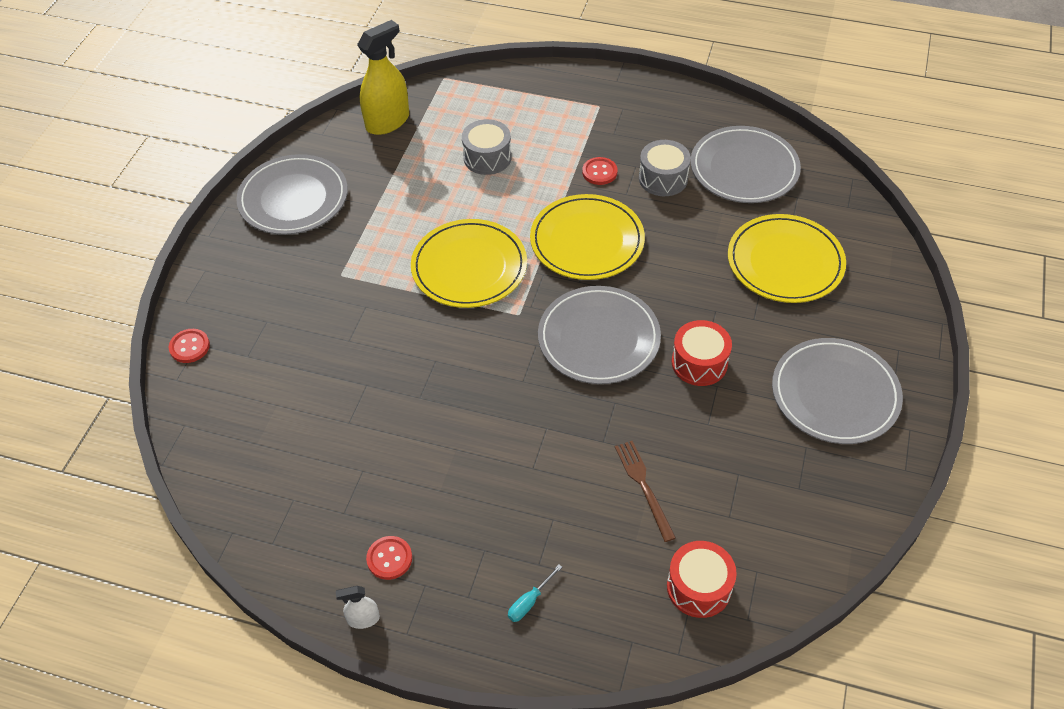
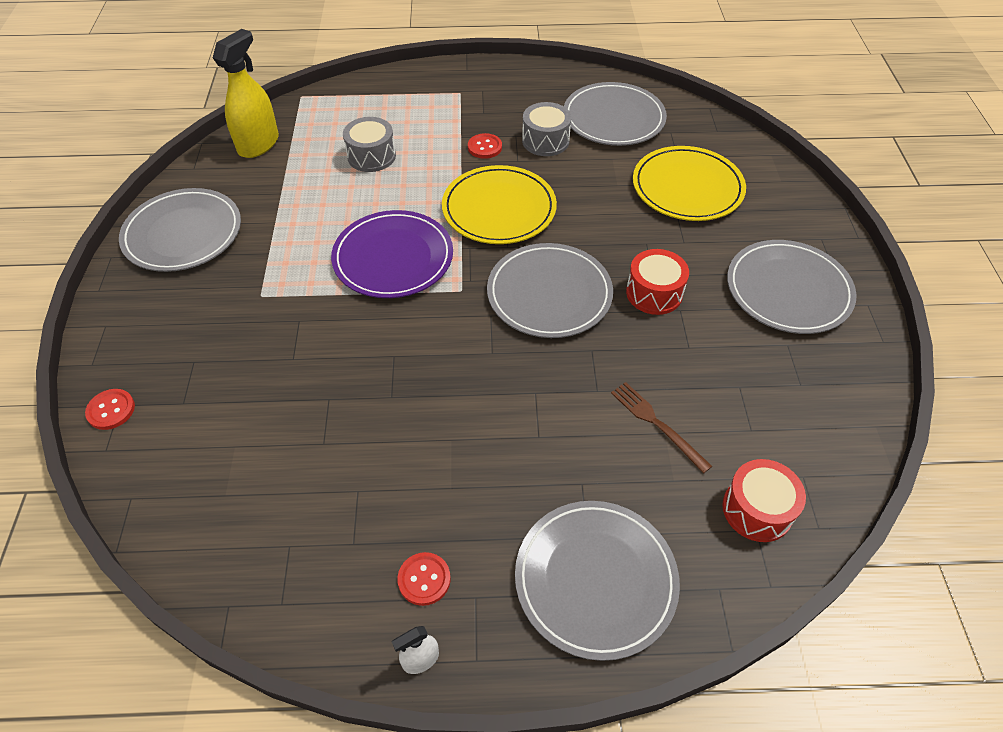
camera: 20 degrees left, 0 degrees up
yellow plate [411,219,527,308] -> purple plate [331,210,453,298]
turquoise screwdriver [508,564,562,622] -> grey plate [515,501,680,661]

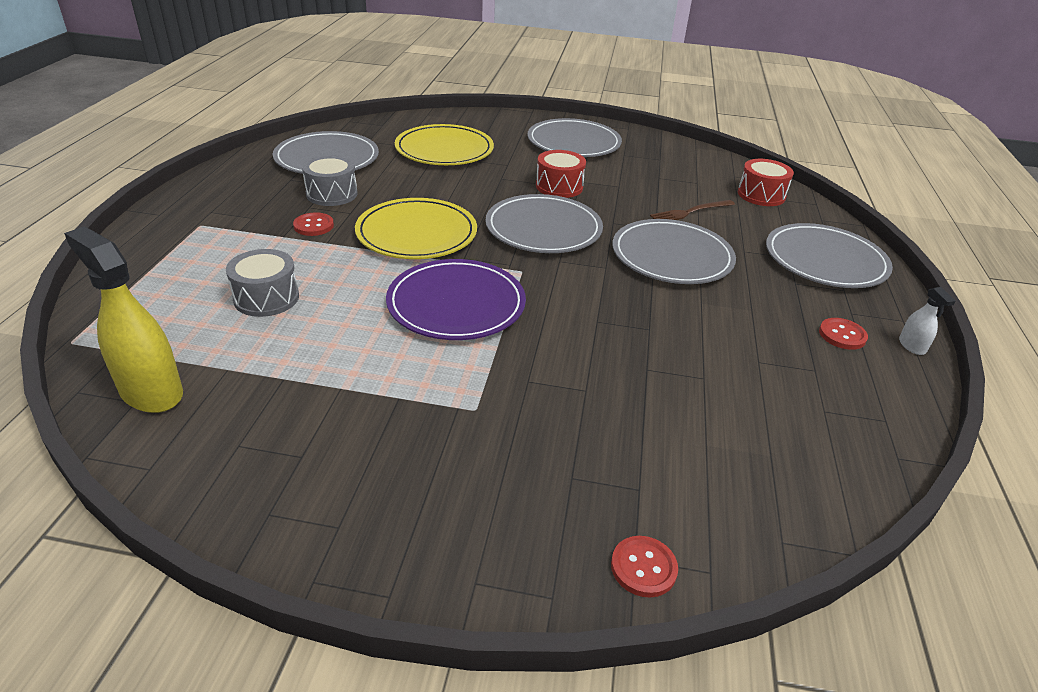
camera: 80 degrees left, 15 degrees down
grey plate [119,188,241,272] -> grey plate moved to [612,219,736,284]

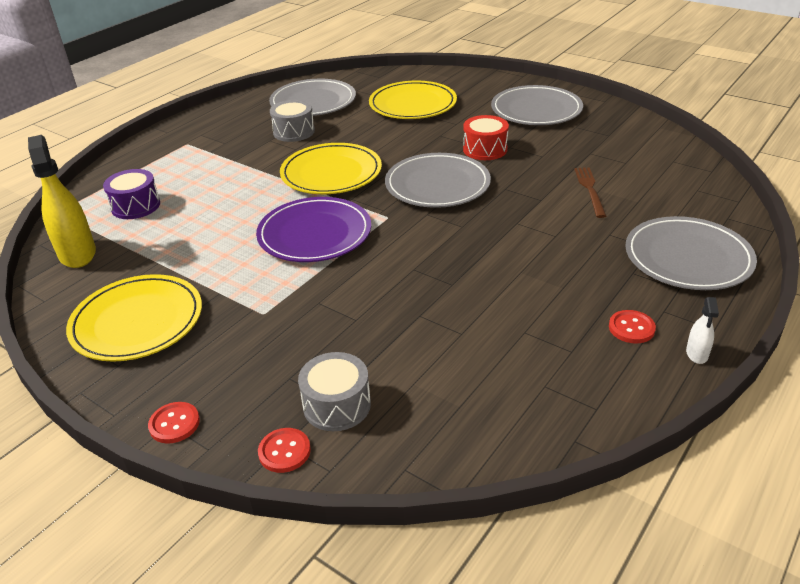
camera: 30 degrees right, 0 degrees up
grey drum [226,249,299,317] -> grey drum moved to [298,352,371,431]
red button [293,212,334,236] -> red button moved to [148,402,200,444]
grey plate [612,219,736,284] -> none
brown fork [650,200,735,220] -> brown fork turned 90 degrees clockwise [574,167,606,218]
red drum [738,159,794,206] -> none
none -> yellow plate [66,274,202,362]
none -> purple drum [103,169,160,219]

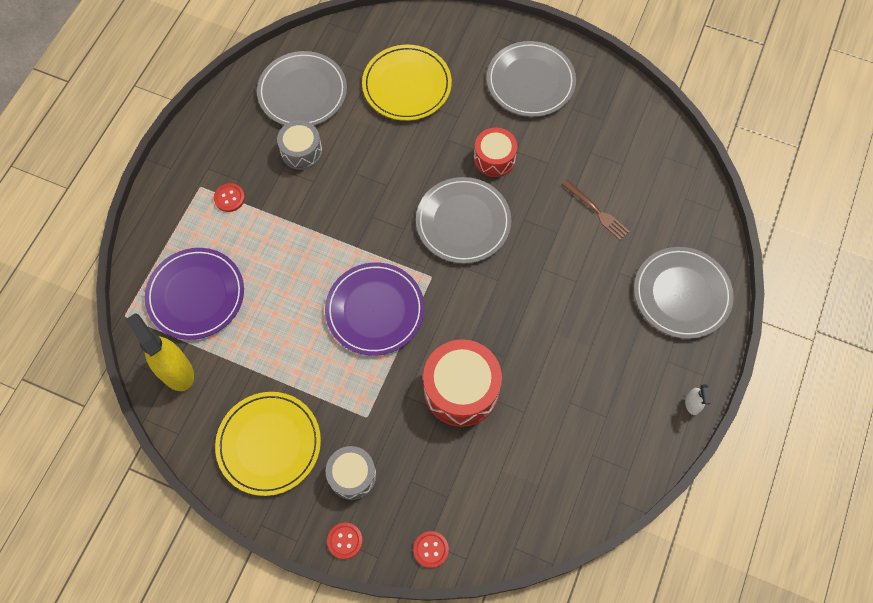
camera: 15 degrees left, 30 degrees up
purple drum [103,169,160,219] -> purple plate [145,248,244,340]
yellow plate [280,143,382,194] -> none
grey drum [298,352,371,431] -> grey drum moved to [326,446,376,500]
brown fork [574,167,606,218] -> brown fork turned 150 degrees clockwise [562,180,630,240]
red button [609,310,656,344] -> red button moved to [214,183,245,212]
none -> red drum [423,339,502,427]

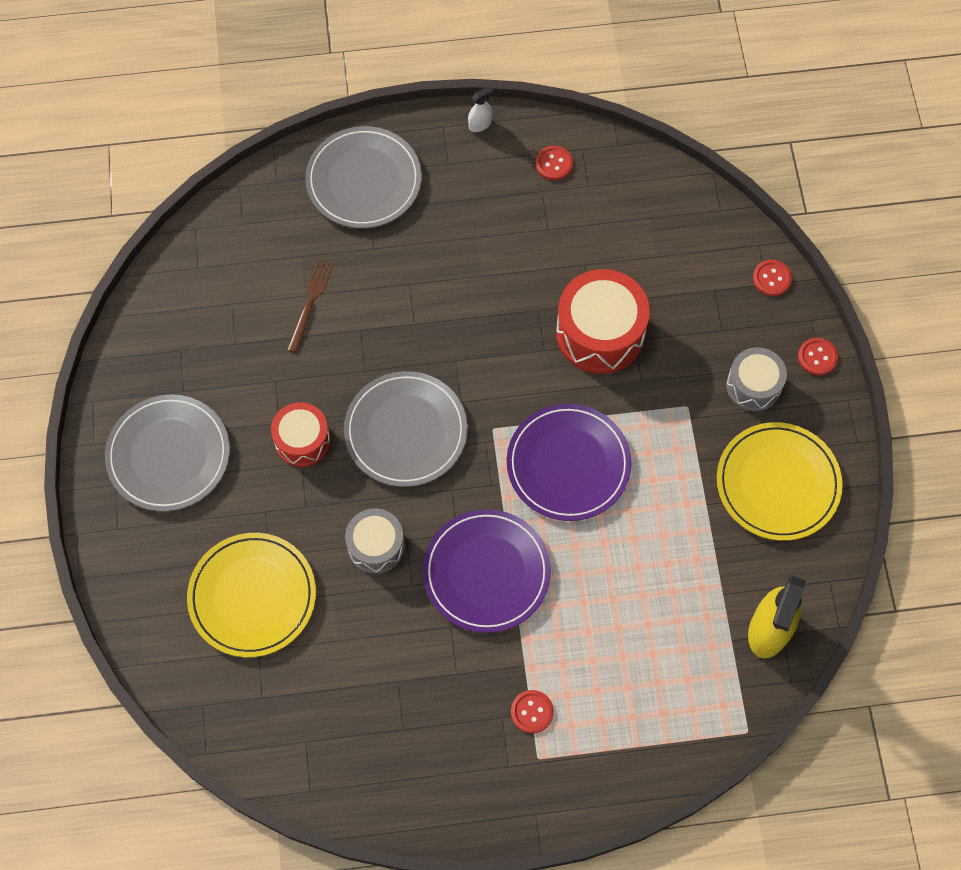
camera: 120 degrees left, 0 degrees up
purple plate [145,248,244,340] -> purple plate moved to [423,509,551,633]
grey plate [257,51,347,126] -> none
grey drum [277,120,322,170] -> grey drum moved to [345,508,405,574]
none -> red button [536,146,573,180]

